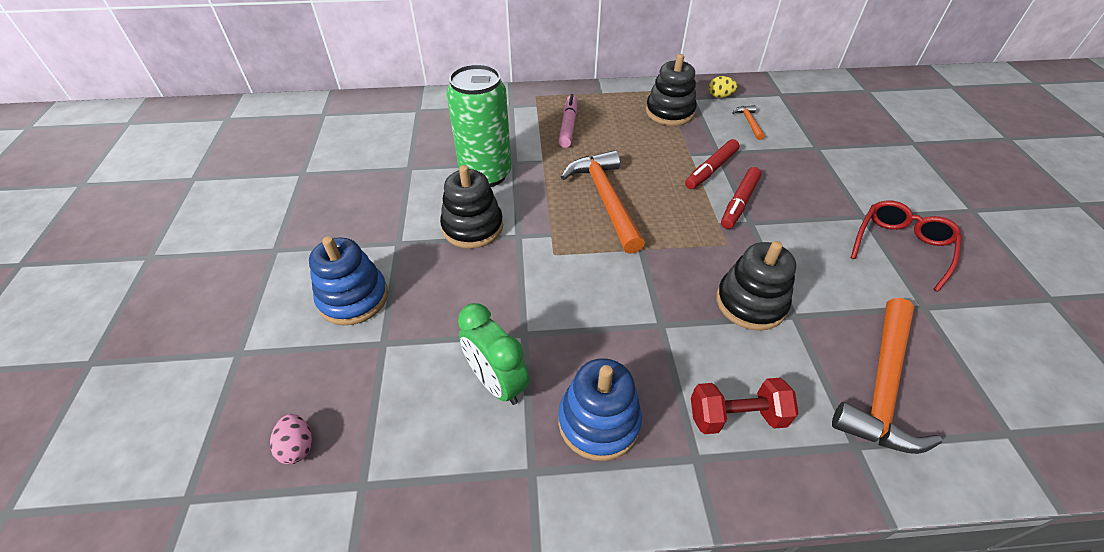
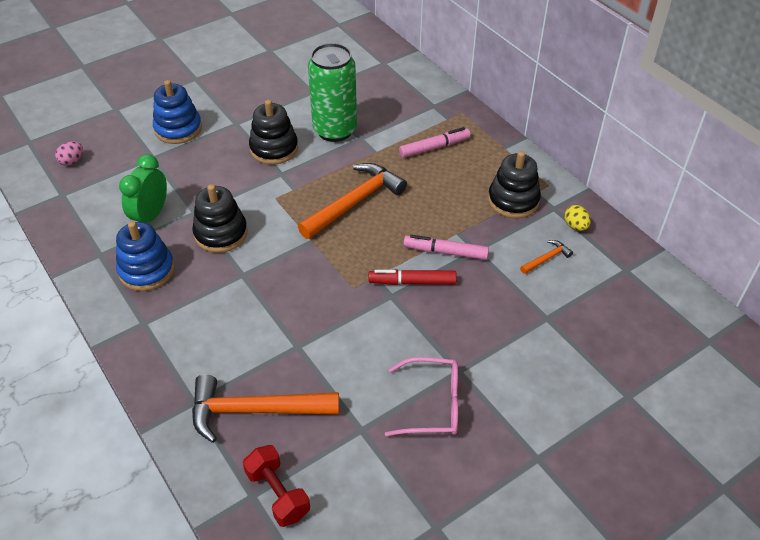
camera: 60 degrees right, 0 degrees up
red marker [685,139,740,189] -> pink marker [403,235,489,260]
red dumbbell [691,378,799,434] -> red dumbbell moved to [243,445,310,527]
black stacking toy [716,241,796,331] -> black stacking toy moved to [192,184,247,253]
red glasses [851,200,962,292] -> pink glasses [385,357,458,436]

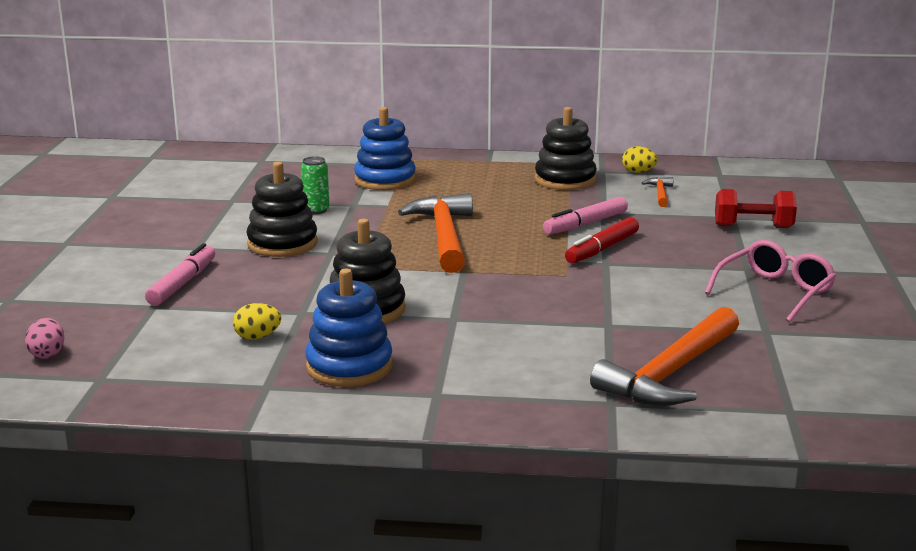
camera: 50 degrees left, 25 degrees down
green clock [119,154,167,223] -> yellow egg [233,303,281,339]
blue stacking toy [153,80,202,144] -> blue stacking toy moved to [354,107,416,190]
red dumbbell [243,445,310,527] -> red dumbbell moved to [715,189,797,228]
green can [308,43,357,142] -> green can [301,156,330,214], size x0.43
pink marker [399,127,471,158] -> pink marker moved to [145,243,215,306]

